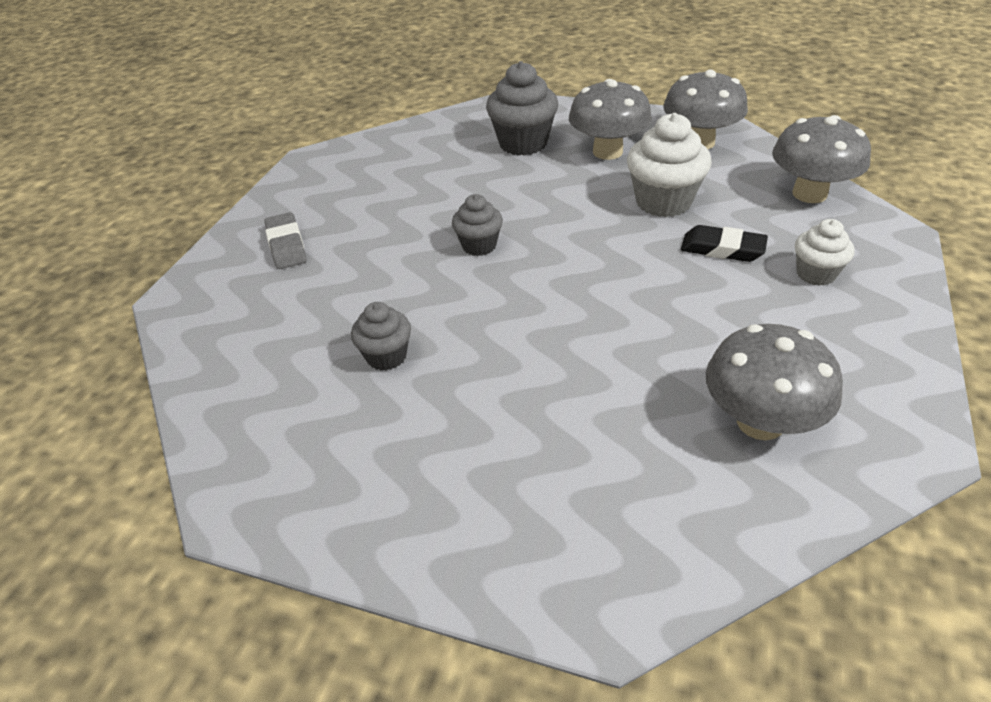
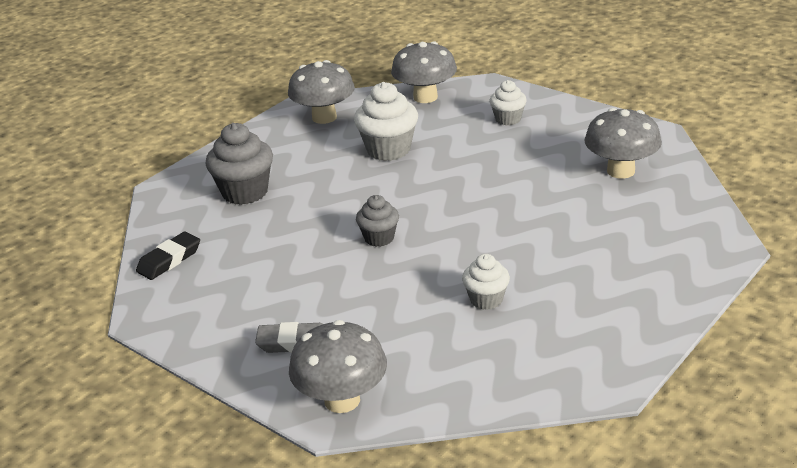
camera: 70 degrees left, 10 degrees down
grey cupcake [351,302,411,371] -> white cupcake [462,254,510,310]
grey mushroom [569,79,652,160] -> grey mushroom moved to [289,320,387,413]
black eraser [681,225,768,262] -> black eraser moved to [136,232,200,280]

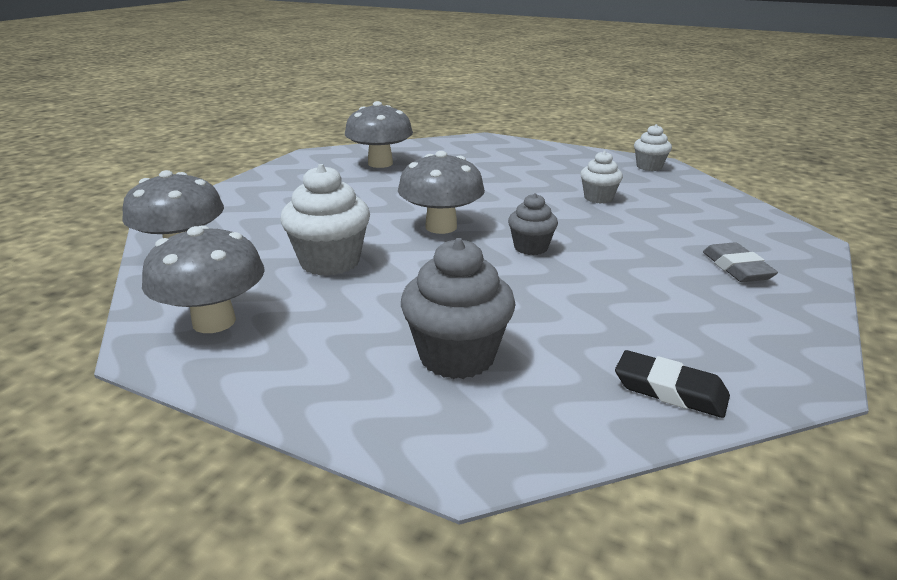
camera: 105 degrees left, 5 degrees down
grey mushroom [289,320,387,413] -> grey mushroom moved to [398,151,485,234]
white cupcake [490,80,527,126] -> white cupcake moved to [634,124,672,171]

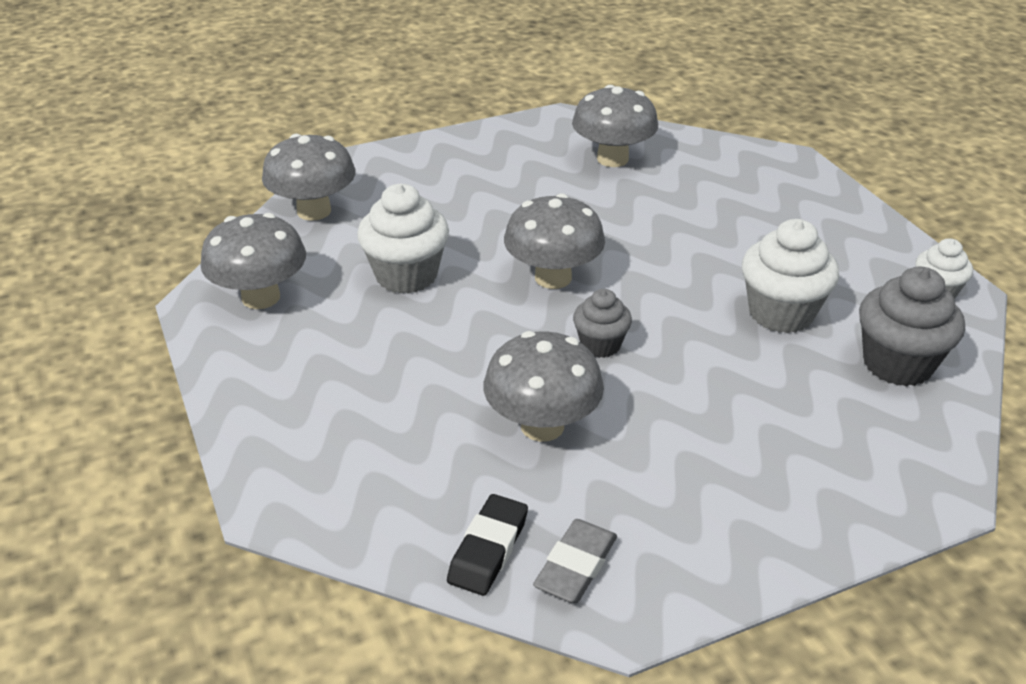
camera: 40 degrees right, 10 degrees up
grey cupcake [401,238,516,379] -> grey cupcake moved to [859,267,965,387]
white cupcake [580,151,623,203] -> white cupcake [742,219,839,333], size x1.67
black eraser [615,350,730,418] -> black eraser turned 45 degrees clockwise [447,494,528,596]
grey eraser [703,242,778,282] -> grey eraser moved to [533,519,617,603]
none -> grey mushroom [483,331,604,442]

